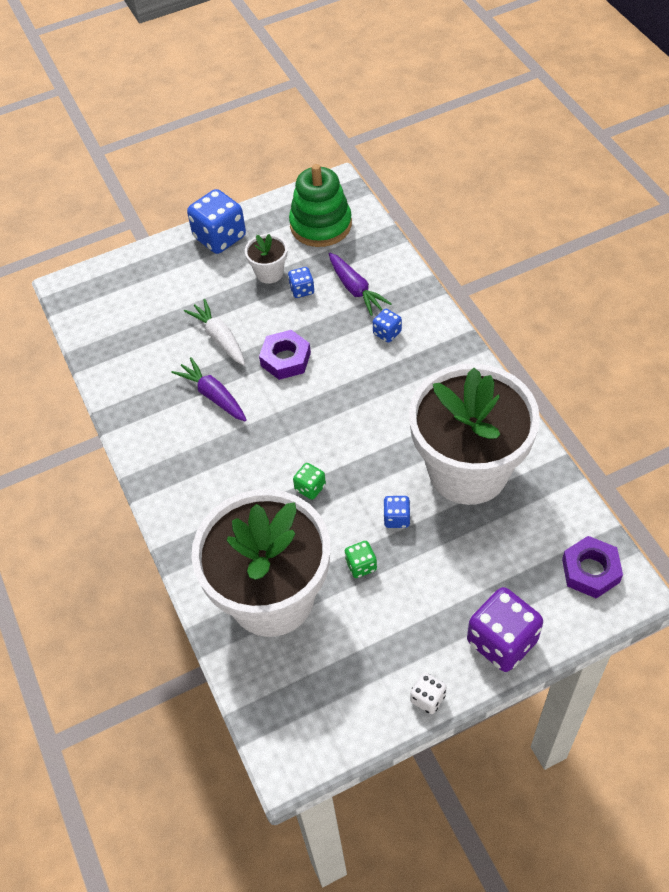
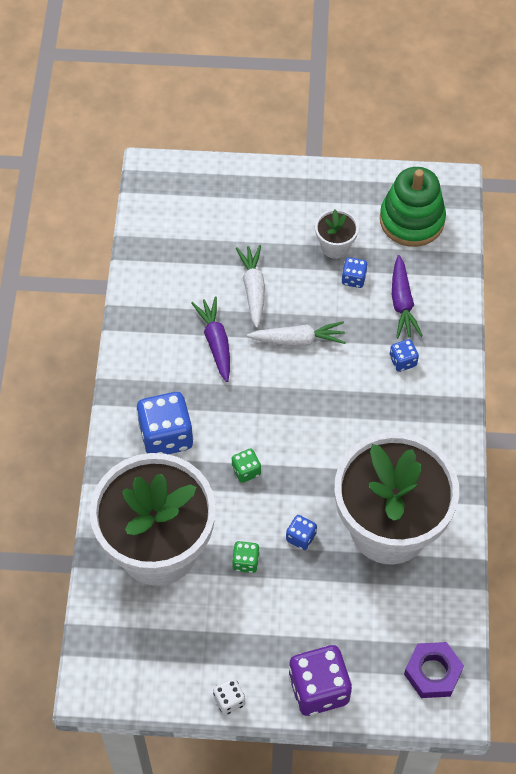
camera: 25 degrees right, 5 degrees up
blue dice [187,189,246,254] -> blue dice moved to [136,392,194,454]
purple nut [259,330,311,380] -> white carrot [247,321,346,346]

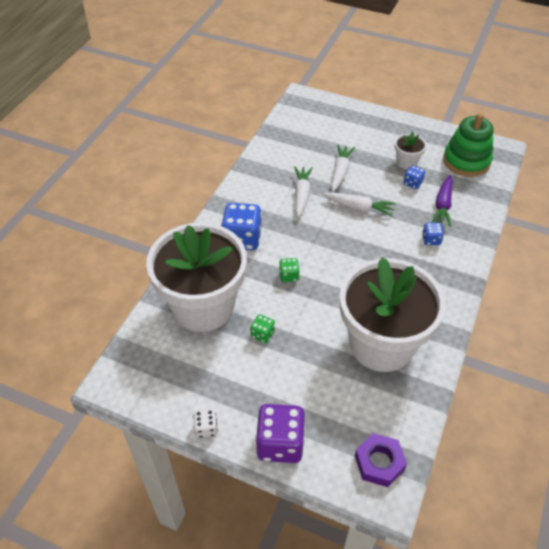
camera: 20 degrees right, 10 degrees down
purple carrot [192,297,230,382] -> white carrot [294,166,313,217]
blue dice [286,515,317,550] -> none

